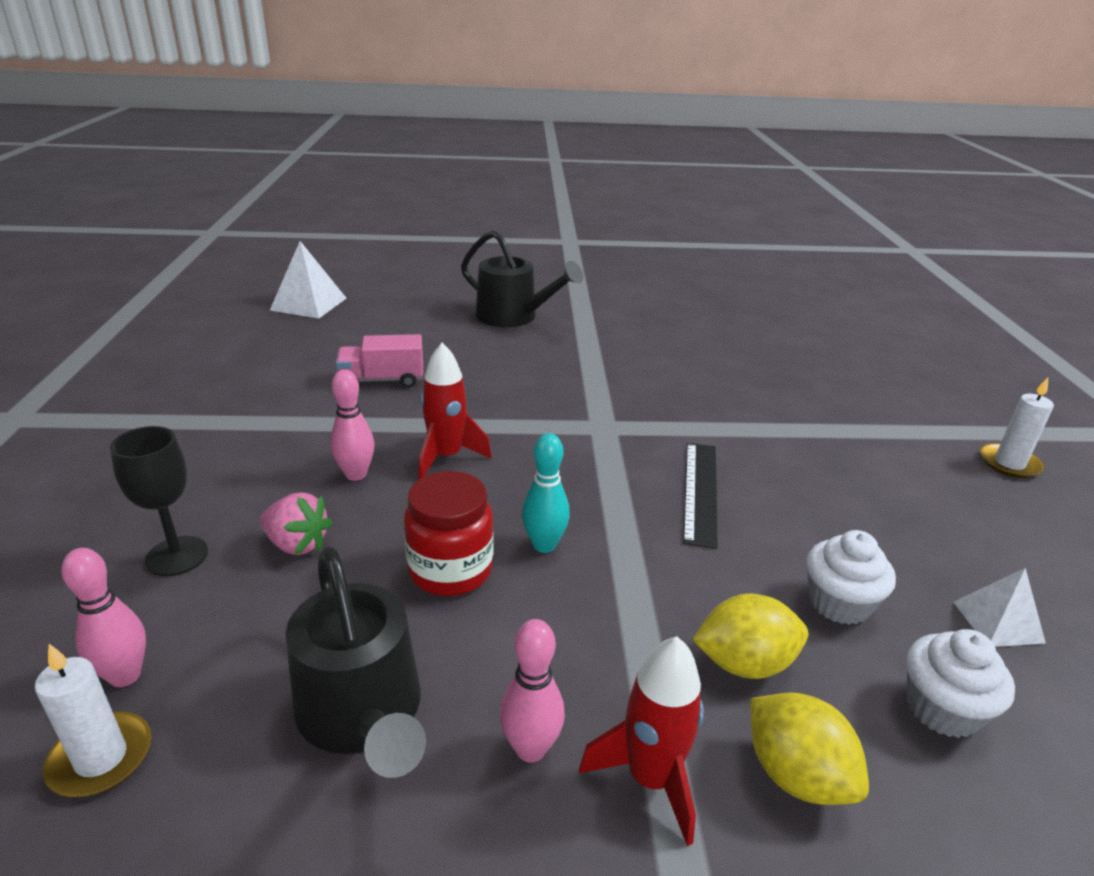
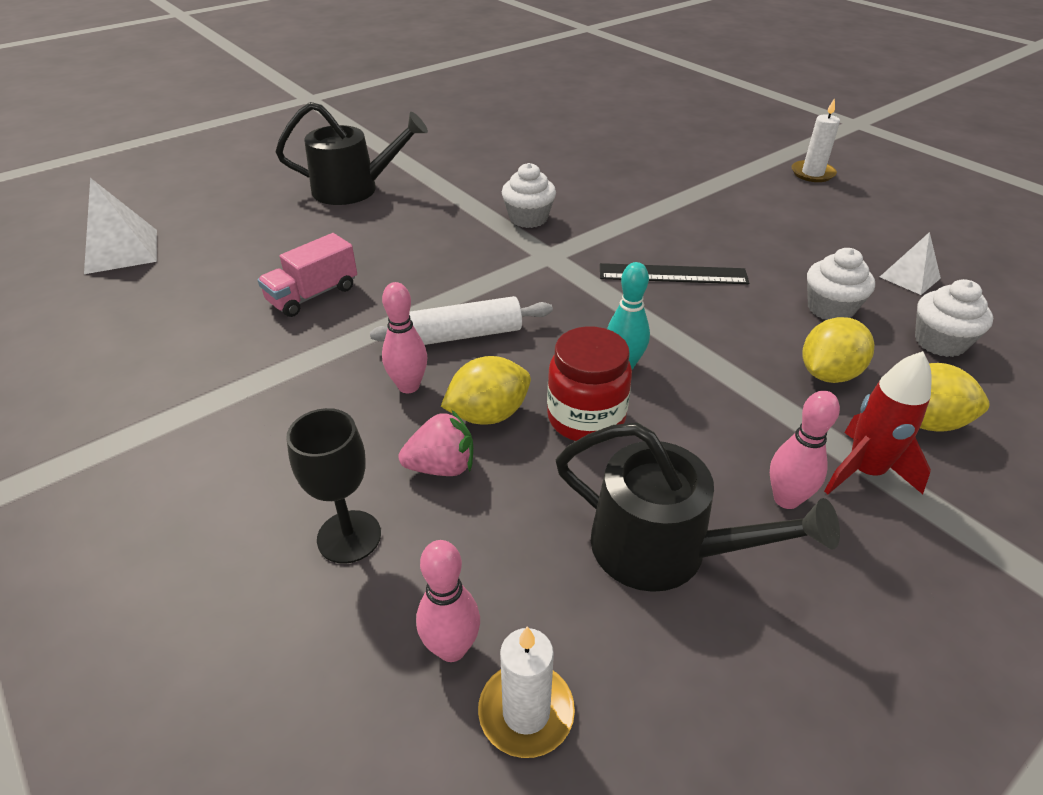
camera: 35 degrees left, 10 degrees up
red rocket [418,343,492,479] -> white rolling pin [370,296,553,345]
black ruler [683,443,718,549] -> black ruler turned 60 degrees counterclockwise [600,263,749,284]
none -> yellow lemon [441,356,531,424]
none -> white cupcake [502,163,556,228]

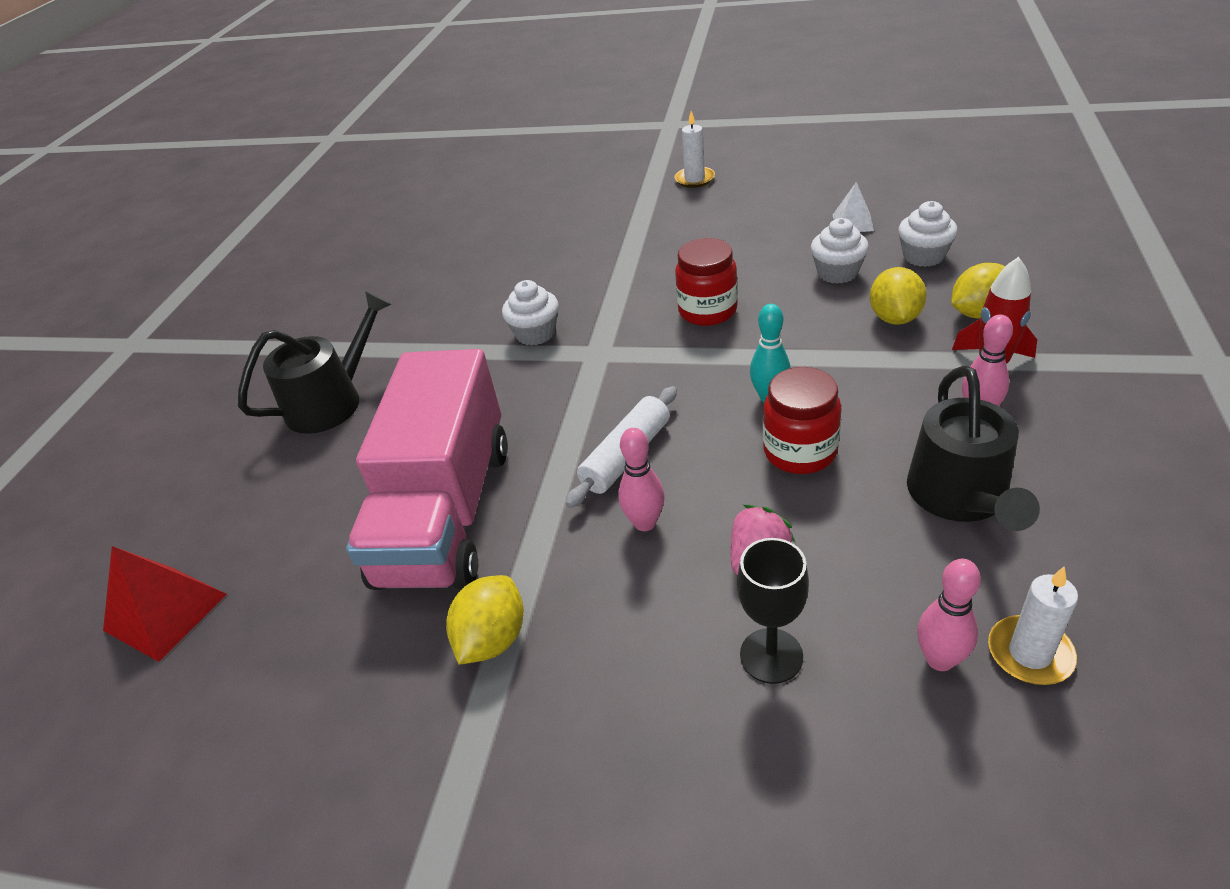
camera: 35 degrees left, 0 degrees up
white pyramid [84,178,157,274] -> red pyramid [103,546,227,662]
pink truck [257,233,357,317] -> pink truck [346,349,508,590], size x2.24
yellow lemon [441,356,531,424] -> yellow lemon moved to [446,575,524,664]
black watering can [556,423,840,592] -> black watering can turned 105 degrees clockwise [907,366,1040,531]
black ruler [600,263,749,284] -> red jar [675,238,738,326]

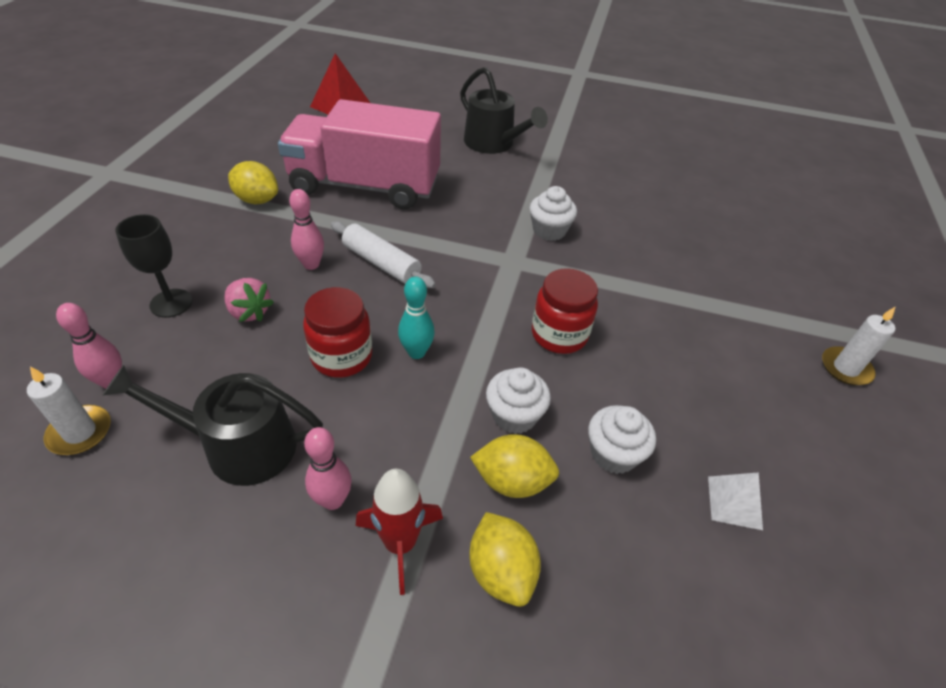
camera: 85 degrees right, 5 degrees up
white cupcake [898,201,958,267] -> white cupcake moved to [486,367,551,434]

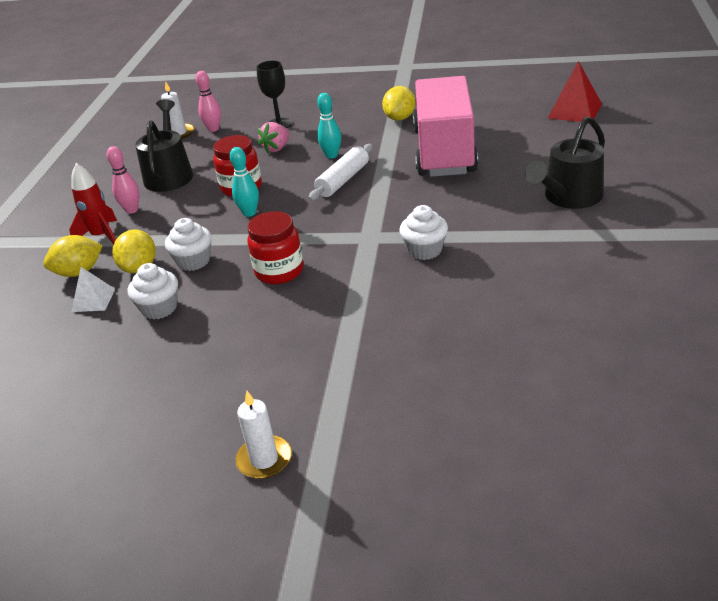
camera: 90 degrees right, 10 degrees down
pink bowling pin [289,189,324,270] -> turquoise bowling pin [317,93,341,159]
white pyramid [708,472,763,530] -> white pyramid moved to [71,267,115,312]

